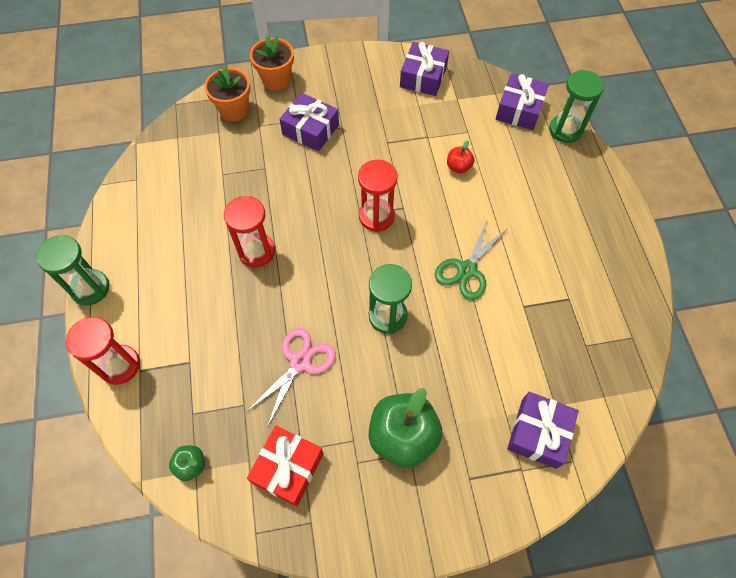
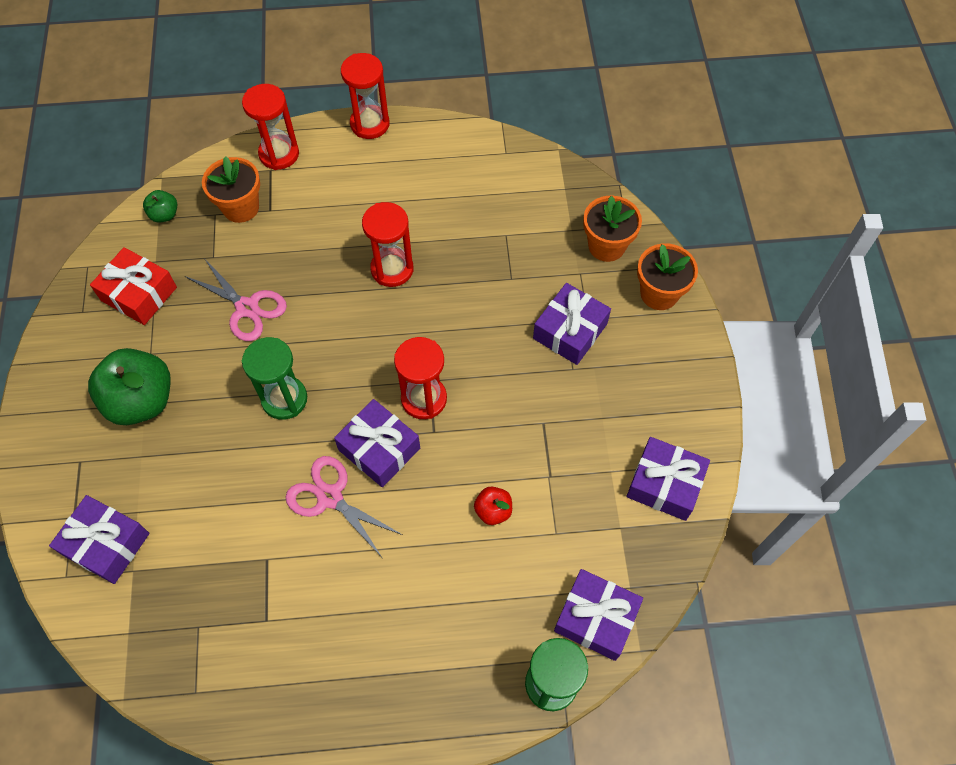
camera: 95 degrees right, 0 degrees up
green hourglass [36,234,109,305] -> red hourglass [341,53,389,139]
green scissors [435,218,508,300] -> pink scissors [286,456,403,557]
none -> orange flower pot [202,156,260,223]
none -> purple gift [334,399,420,487]

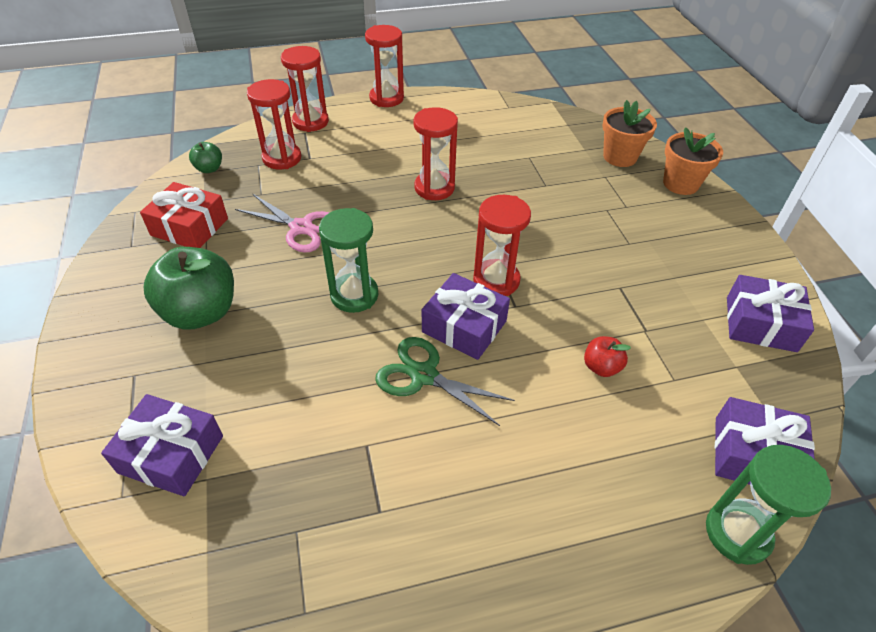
camera: 10 degrees left, 15 degrees down
orange flower pot [202,156,260,223] -> red hourglass [247,79,301,169]
pink scissors [286,456,403,557] -> green scissors [375,337,515,426]
purple gift [533,283,611,365] -> none

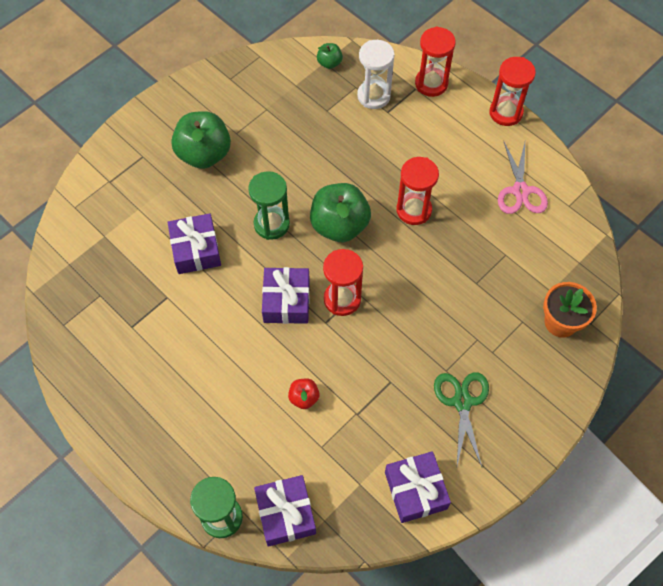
camera: 60 degrees right, 15 degrees up
purple gift [101,394,223,497] -> purple gift moved to [167,213,221,274]
red gift [140,182,228,248] -> none
pink scissors [235,194,330,253] -> pink scissors moved to [498,142,548,214]
red hourglass [247,79,301,169] -> white hourglass [357,40,394,109]
green scissors [375,337,515,426] -> green scissors moved to [434,372,489,467]
orange flower pot [663,127,723,195] -> none
none -> green apple [310,183,371,242]

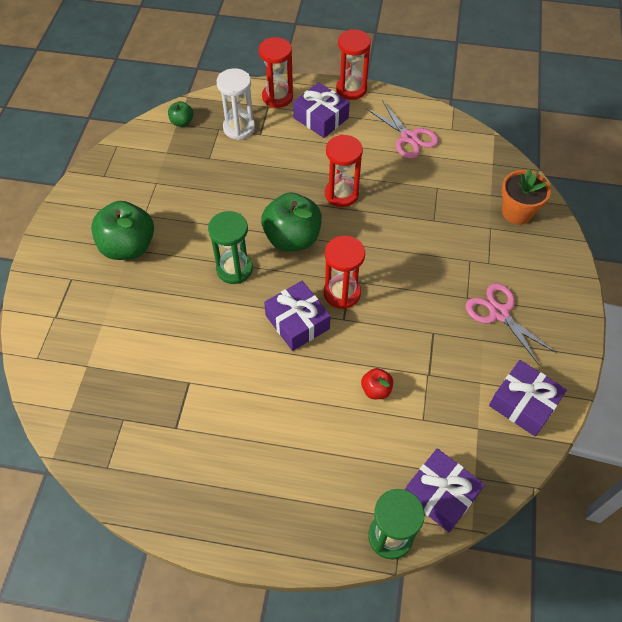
camera: 35 degrees left, 5 degrees down
purple gift [167,213,221,274] -> purple gift moved to [293,82,350,138]
green scissors [434,372,489,467] -> pink scissors [465,283,556,365]

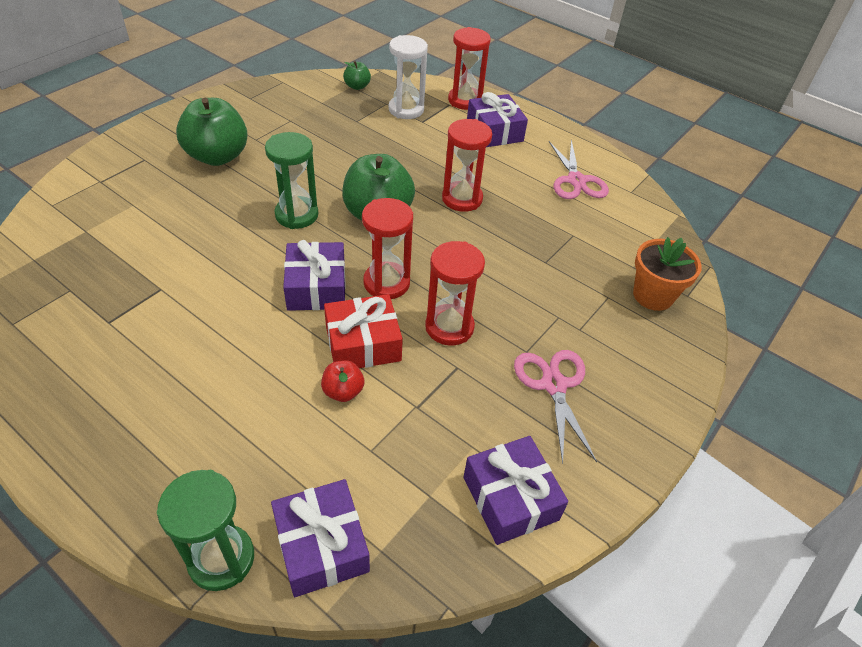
camera: 25 degrees right, 10 degrees down
red hourglass [336,29,371,100] -> red hourglass moved to [425,241,485,345]
none -> red gift [324,294,403,368]

